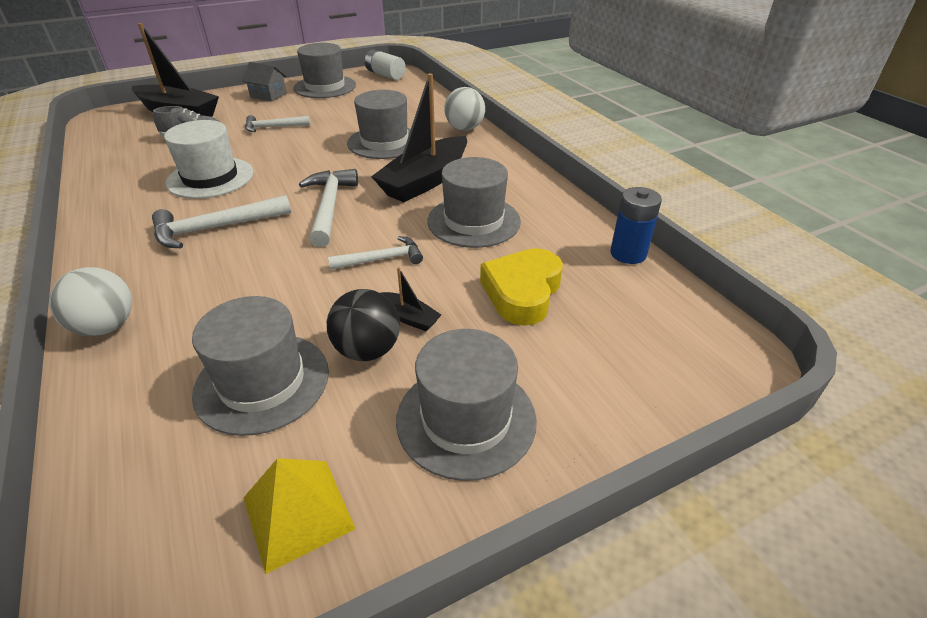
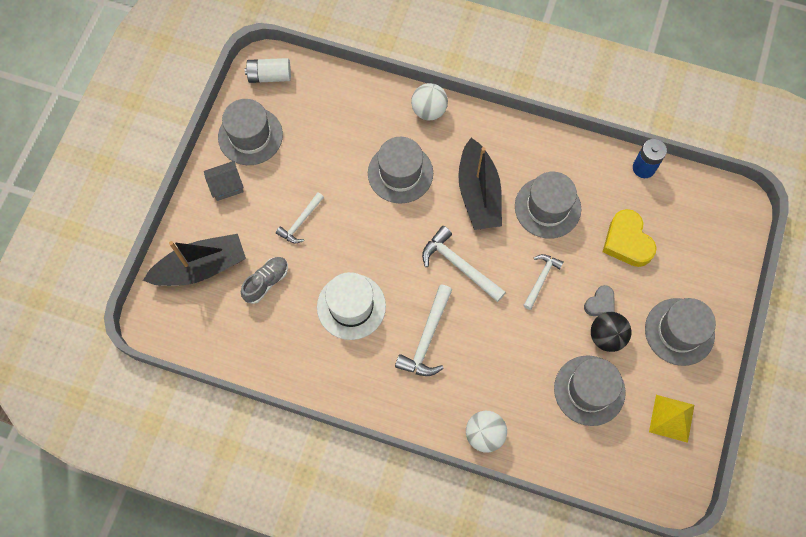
camera: 45 degrees left, 30 degrees up
black boat [381,267,441,331] -> grey heart [584,285,615,316]

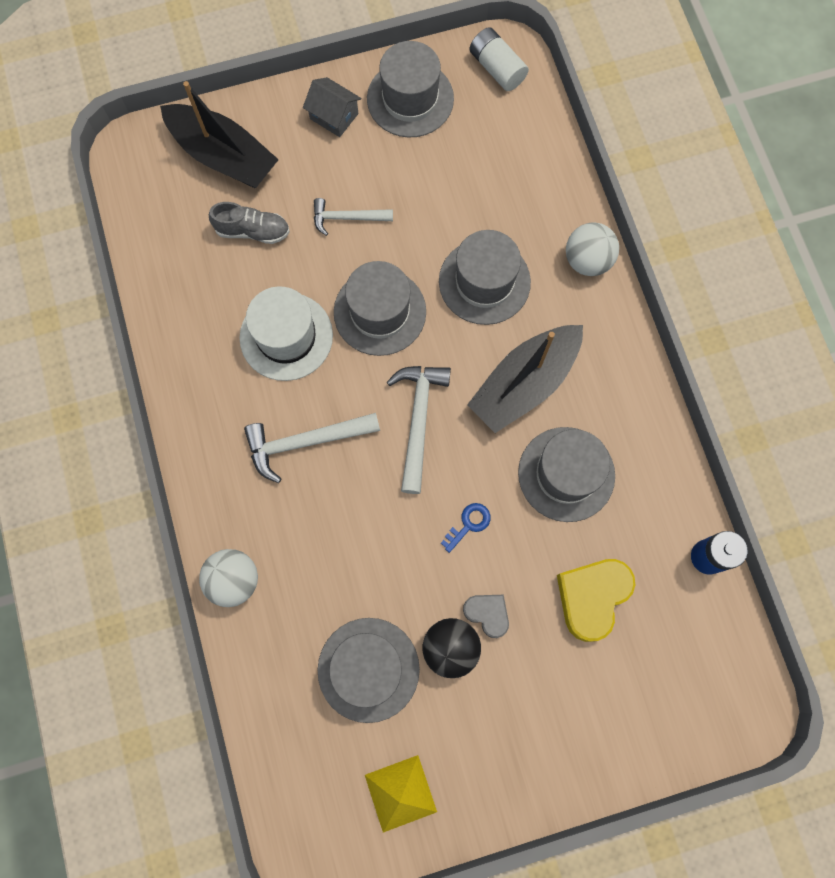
camera: 55 degrees right, 5 degrees up
white hammer [523,254,564,310] -> blue key [441,503,490,553]
grey heart [584,285,615,316] -> grey heart turned 150 degrees counterclockwise [463,595,509,638]
grey hat [645,298,716,366] -> grey hat moved to [334,261,426,356]

